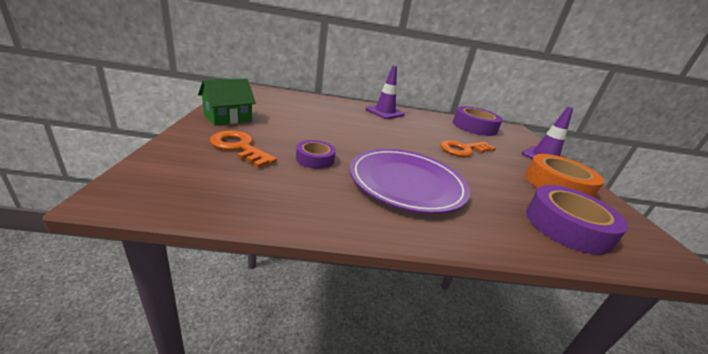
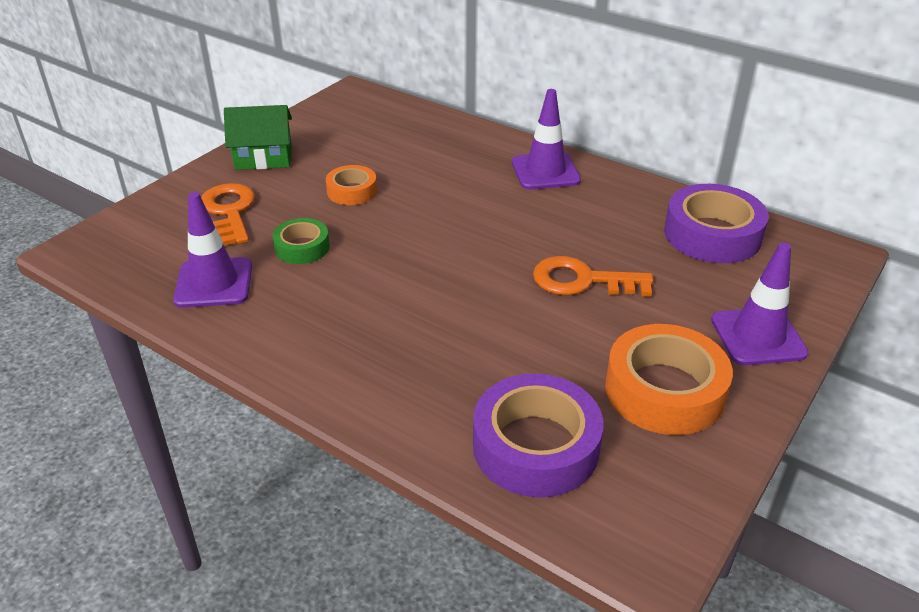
camera: 40 degrees right, 10 degrees up
purple tape [296,140,336,169] -> green tape [272,218,330,264]
purple plate [350,149,470,214] -> none
none -> purple traffic cone [173,192,252,308]
none -> orange tape [326,165,377,205]

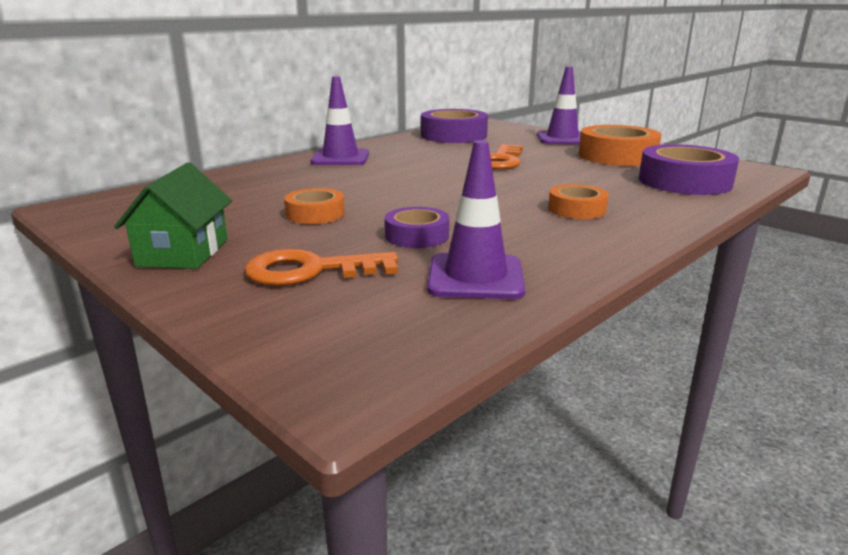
camera: 80 degrees left, 15 degrees down
green tape [272,218,330,264] -> purple tape [385,207,449,248]
none -> orange tape [548,184,609,219]

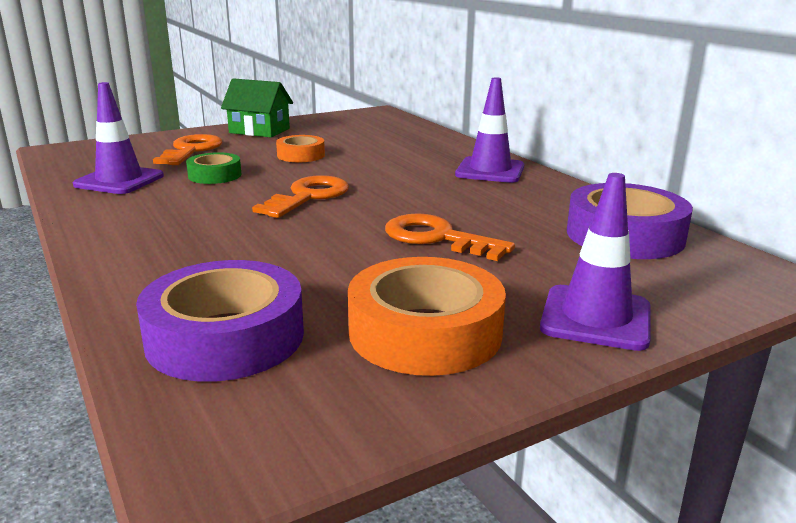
camera: 105 degrees right, 0 degrees up
purple tape [385,207,449,248] -> green tape [186,152,241,184]
orange tape [548,184,609,219] -> none
none -> orange key [252,175,349,218]

